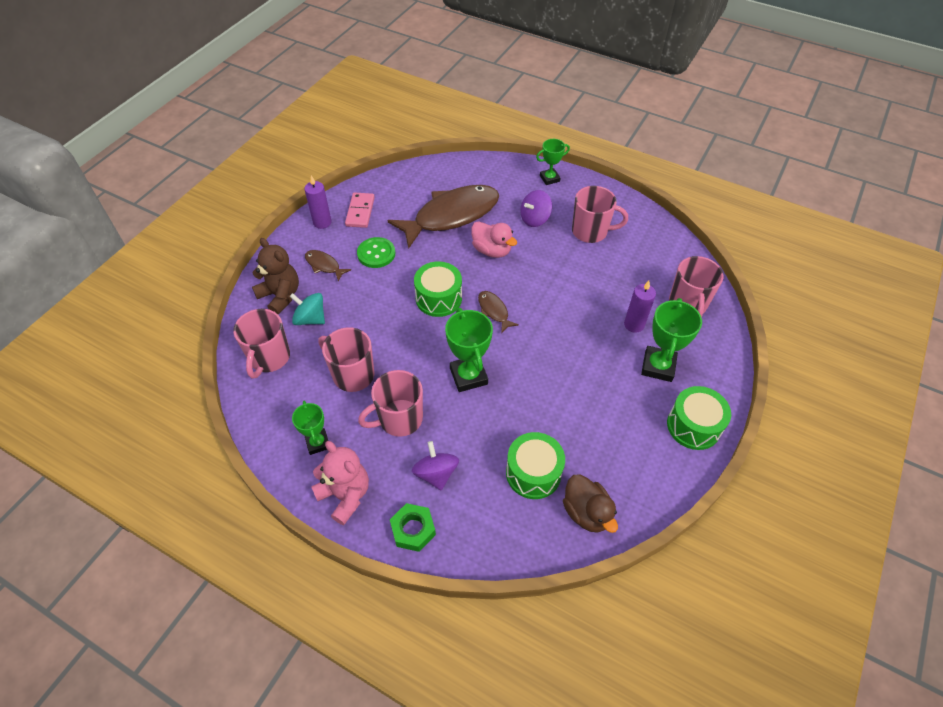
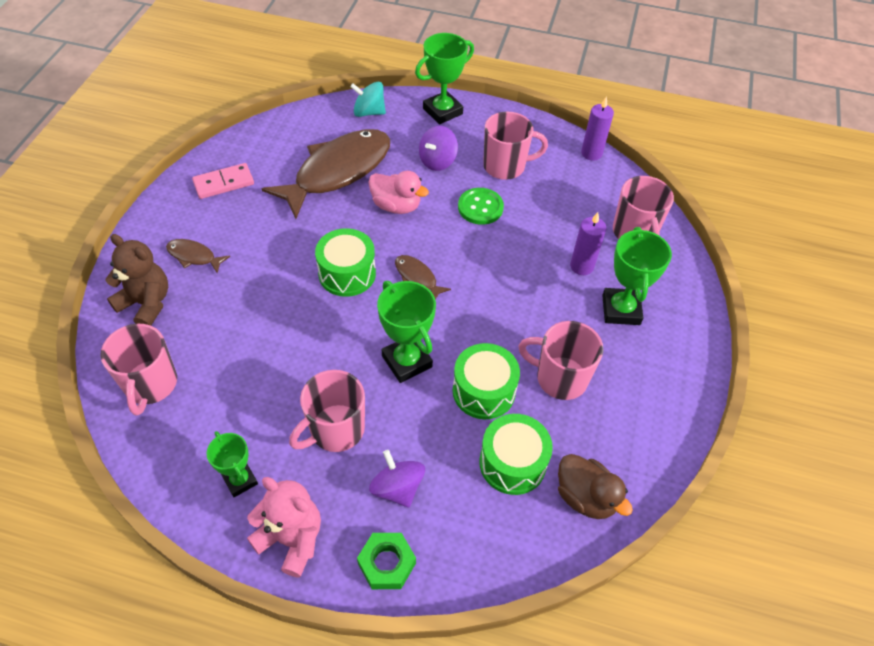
camera: 15 degrees left, 0 degrees up
turquoise spinning top [289,293,325,325] -> turquoise spinning top moved to [350,82,386,117]
purple candle [304,175,331,229] -> purple candle moved to [581,96,614,161]
pink mug [318,327,375,392] -> pink mug moved to [519,321,604,400]
pink domino [345,193,375,228] -> pink domino turned 75 degrees clockwise [192,163,254,199]
green button [357,237,395,268] -> green button moved to [458,188,504,225]
green trophy [536,139,570,185] -> green trophy [415,33,474,124], size x1.58
green drum [667,386,731,450] -> green drum moved to [453,343,520,419]

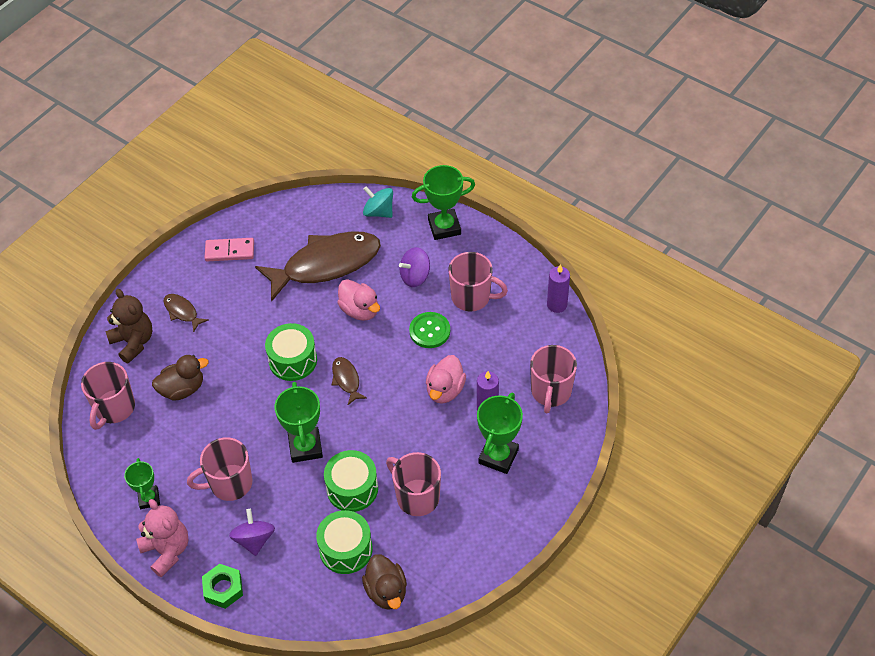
camera: 25 degrees right, 0 degrees up
none -> brown duck [152,355,209,401]
none -> pink duck [426,355,466,404]

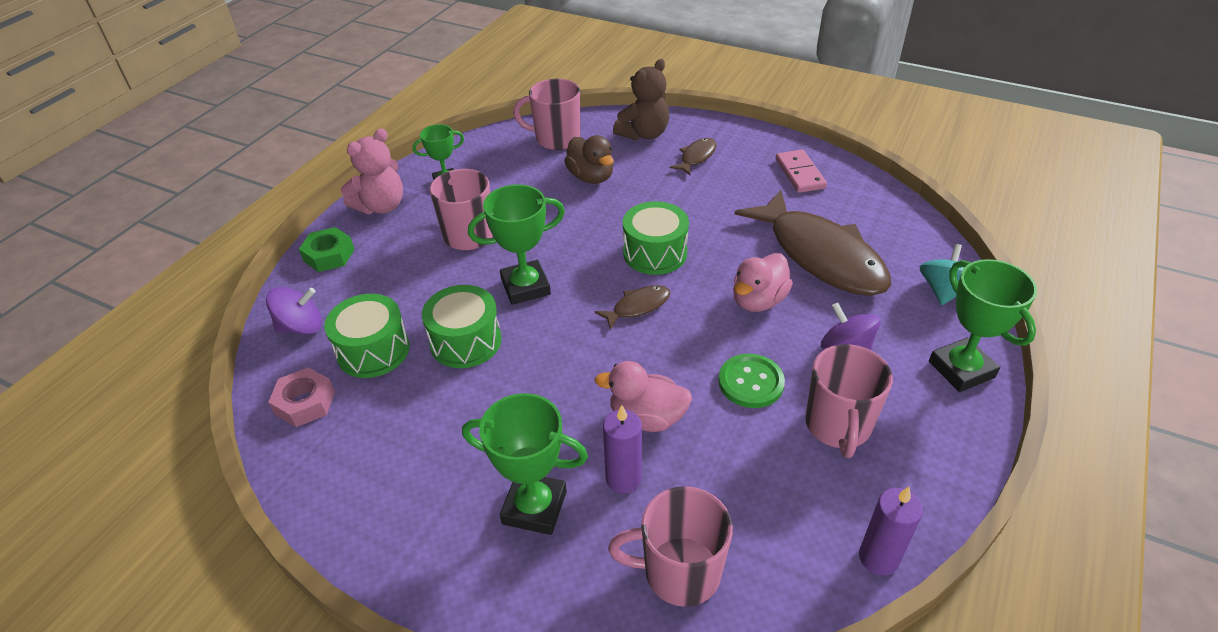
camera: 80 degrees right, 10 degrees down
purple spinning top [229,509,275,556] -> purple spinning top moved to [266,287,322,335]
brown duck [362,554,407,610] -> pink nut [268,367,335,427]
pink mug [386,452,441,516] -> none

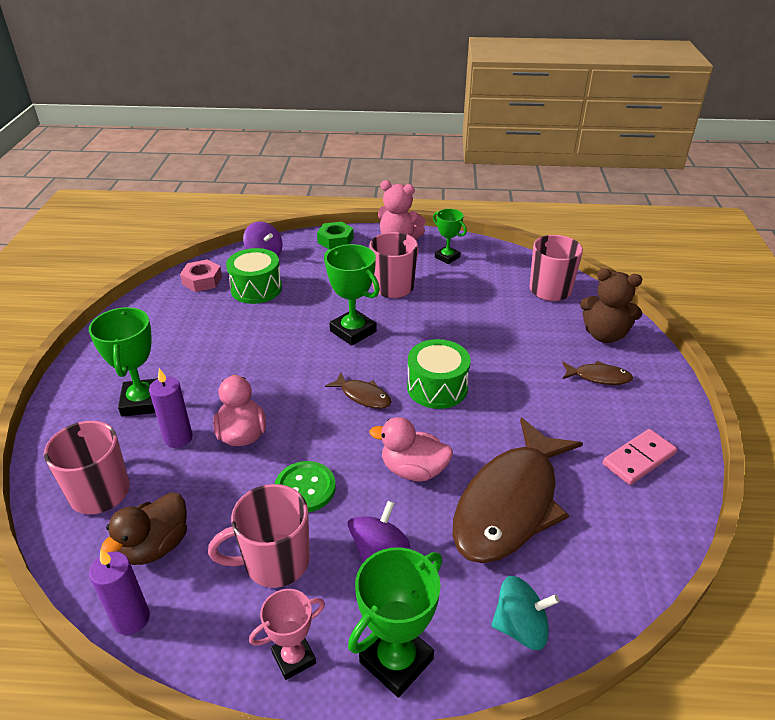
camera: 65 degrees right, 5 degrees down
green drum [422,285,501,368] -> none
brown duck [564,135,614,184] -> brown duck moved to [100,492,187,565]
none -> pink trophy [249,589,325,680]

